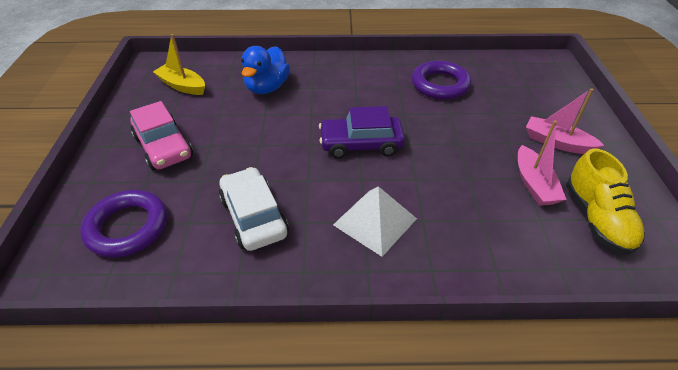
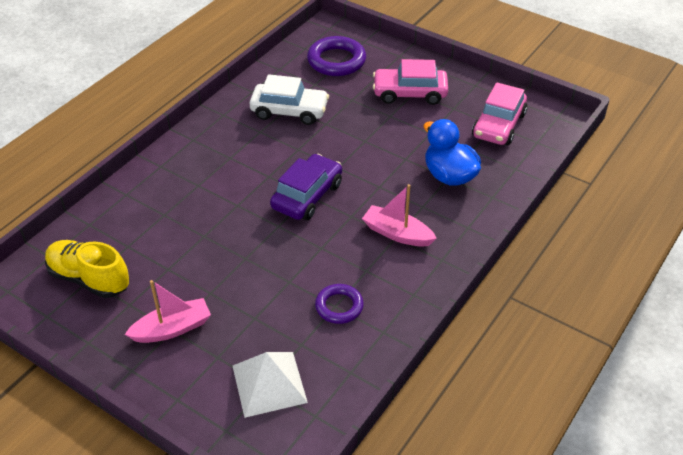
camera: 125 degrees right, 0 degrees up
yellow boat [153,34,205,95] -> pink car [472,82,527,145]
white pyramid [333,186,417,257] -> white pyramid moved to [233,352,308,418]
purple ring [412,61,471,100] -> purple ring [315,284,364,324], size x0.62
pink boat [518,120,567,206] -> pink boat moved to [362,184,437,247]

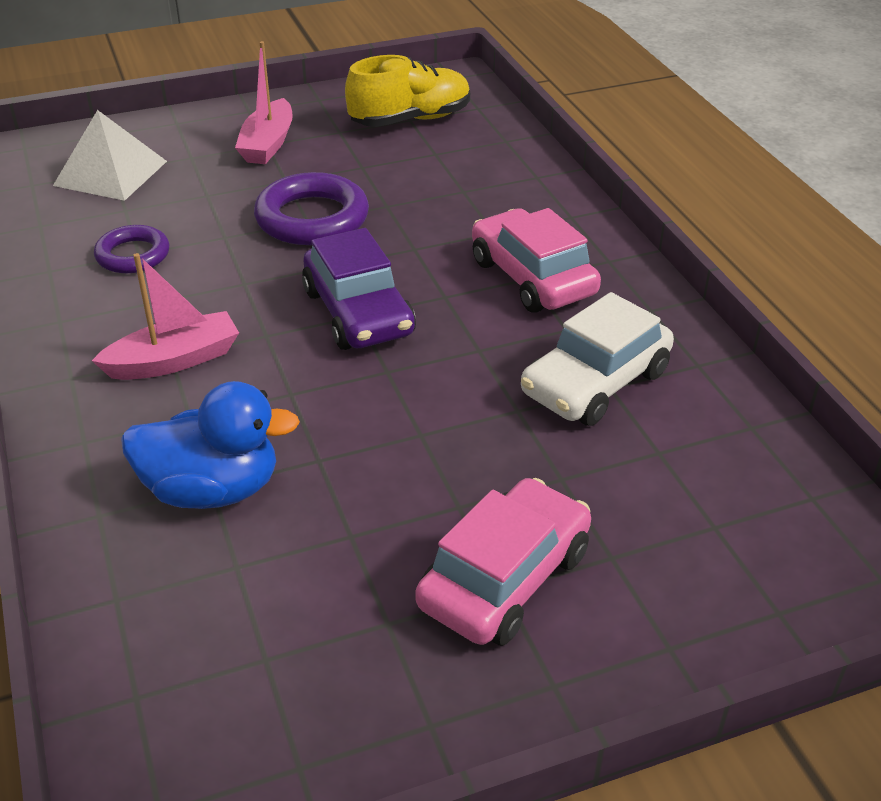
camera: 125 degrees right, 5 degrees down
purple ring [307,36,366,76] -> purple ring moved to [254,172,369,245]
pink car [472,82,527,145] -> pink car moved to [472,208,601,313]

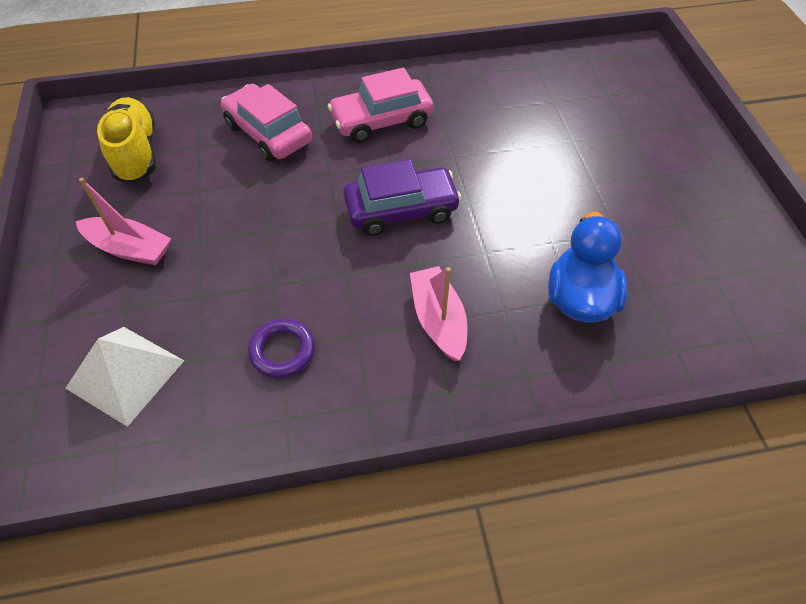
camera: 80 degrees left, 15 degrees up
purple ring [254,172,369,245] -> none
pink car [415,478,591,646] -> pink car moved to [221,84,312,162]
white car [521,292,674,426] -> none

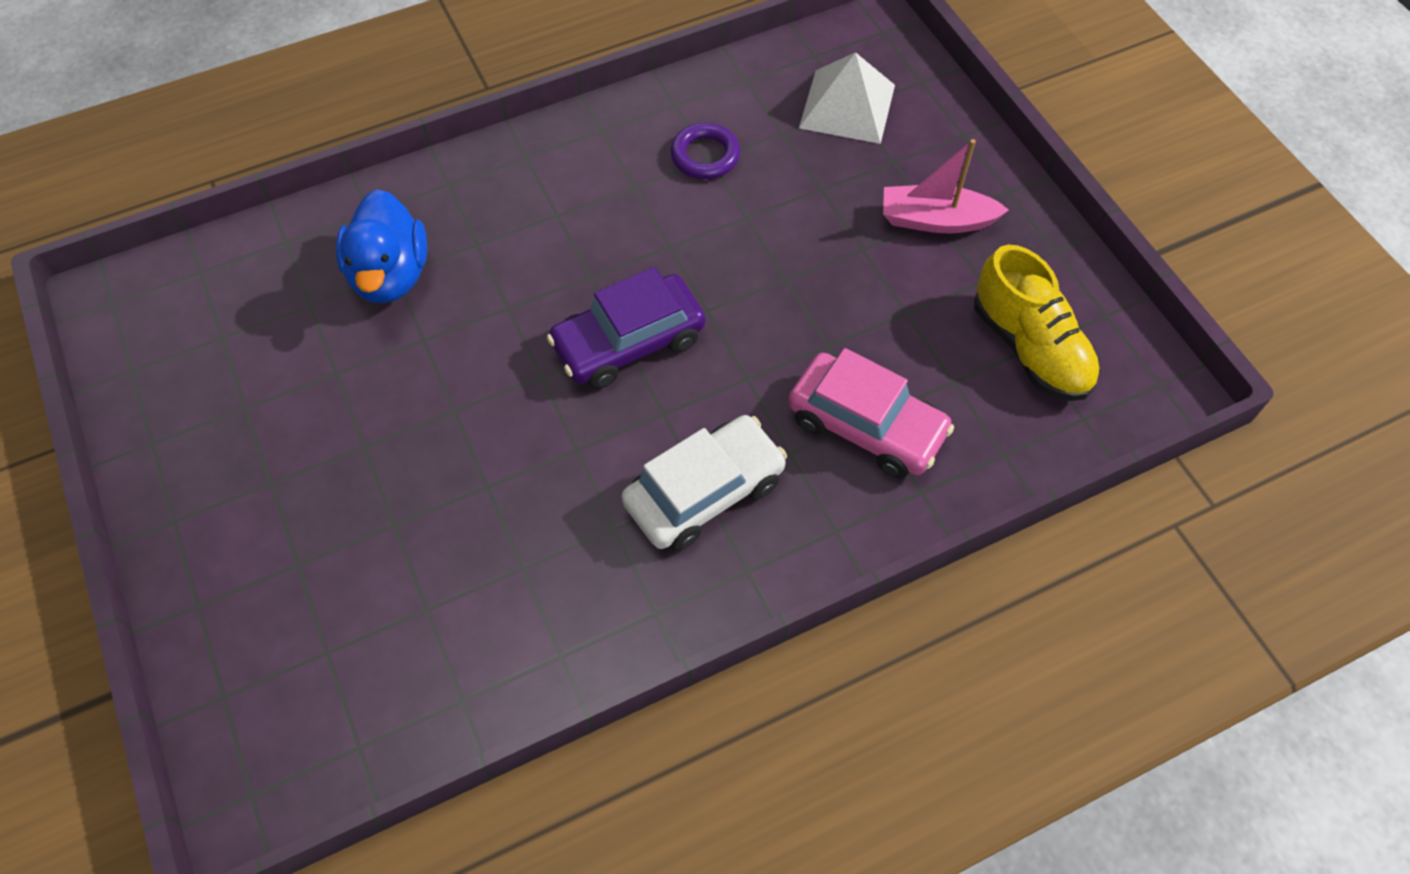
camera: 165 degrees right, 5 degrees up
pink car [328,68,433,143] -> white car [622,415,787,551]
pink boat [410,266,467,361] -> none

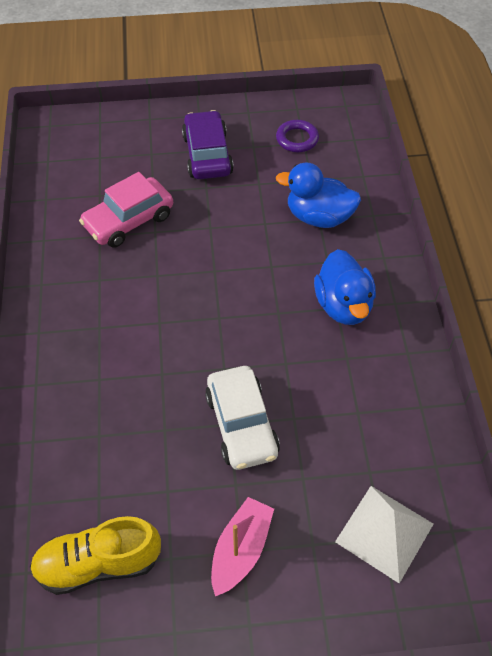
camera: 110 degrees right, 5 degrees down
purple car [547,267,705,389] -> purple car moved to [182,110,234,179]
white car [622,415,787,551] -> white car moved to [205,366,280,470]
purple ring [671,123,740,179] -> purple ring moved to [276,120,319,152]
pink car [788,348,954,479] -> pink car moved to [79,172,173,248]
none -> blue duck [314,249,376,325]

